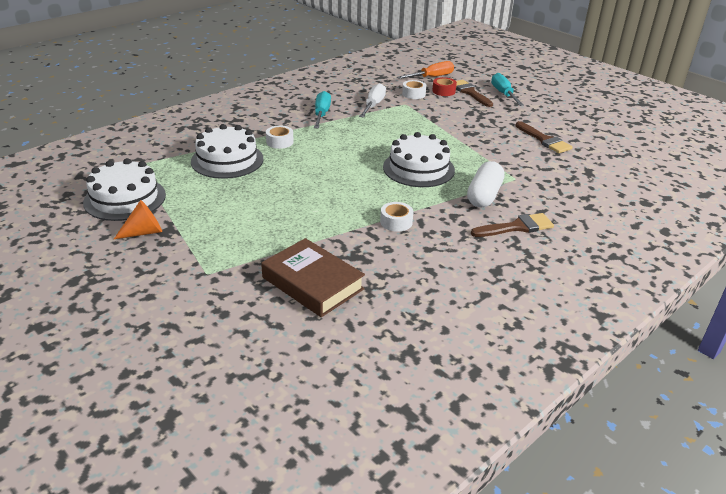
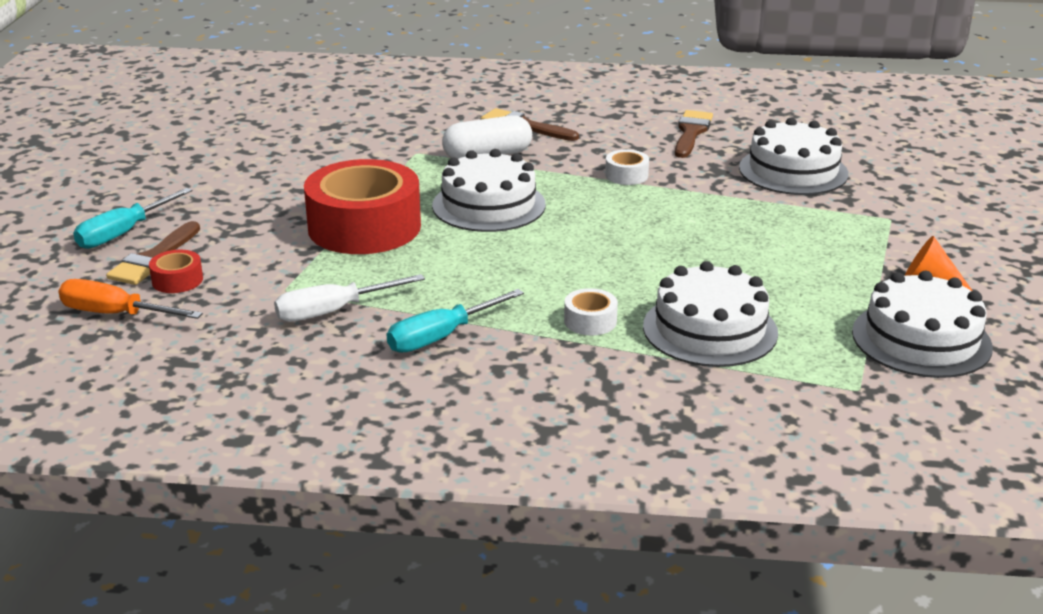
camera: 130 degrees left, 5 degrees down
brown book [261,238,365,317] -> white cake [739,118,849,195]
white tape [402,80,426,99] -> none
brown brush [515,121,573,153] -> brown brush moved to [675,110,713,158]
none -> red tape [304,159,421,254]

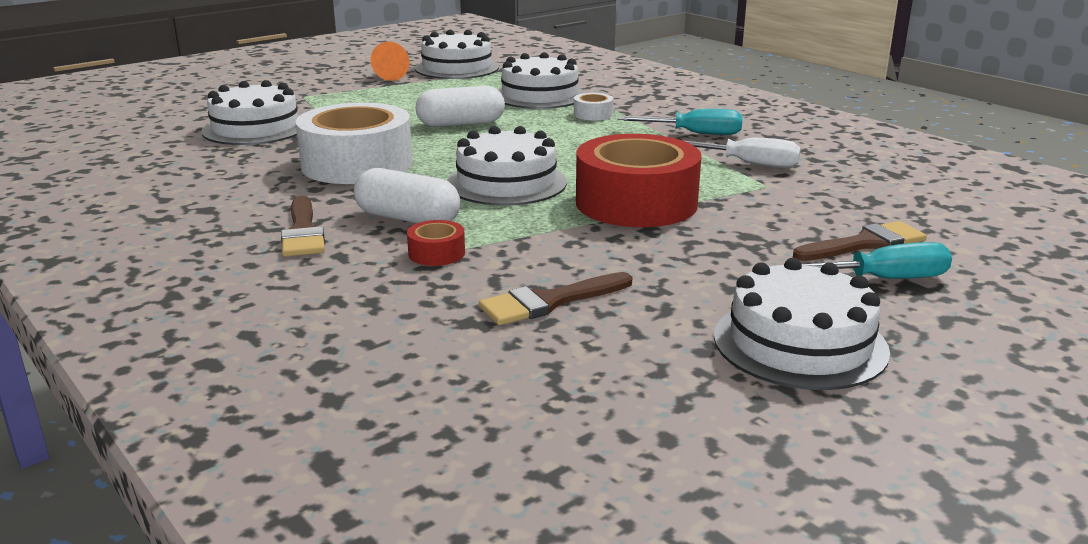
camera: 135 degrees left, 5 degrees down
orange screwdriver [58,279,203,319] -> none
red tape [149,250,203,293] -> red tape moved to [407,220,465,266]
white tape [605,150,649,185] -> white tape [295,103,412,184], size x2.42
brown brush [675,110,713,158] -> brown brush moved to [479,272,632,325]
none -> white capsule [416,86,505,127]
none -> white cake [714,258,890,390]

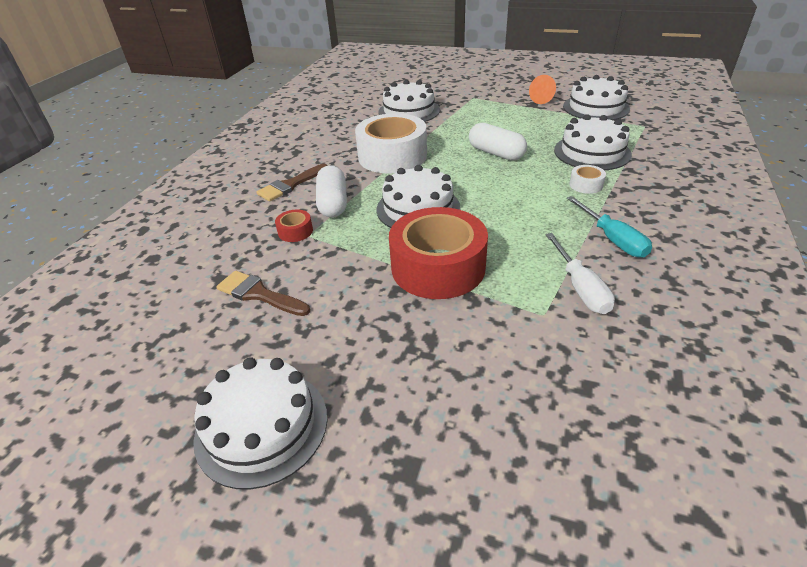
camera: 60 degrees right, 15 degrees up
brown brush [793,221,927,261] -> none
turquoise screwdriver [802,242,952,279] -> none

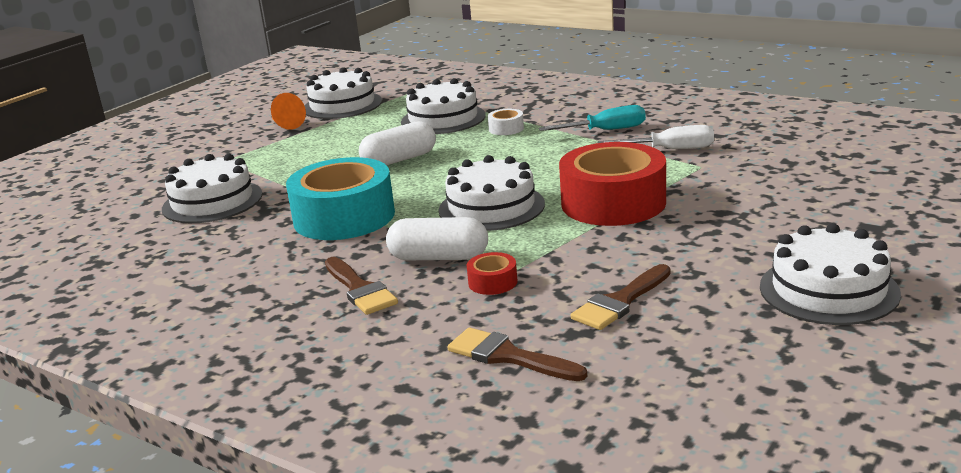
camera: 75 degrees left, 15 degrees down
white tape [355,113,427,173] -> turquoise tape [286,157,395,240]
none -> brown brush [448,327,587,381]

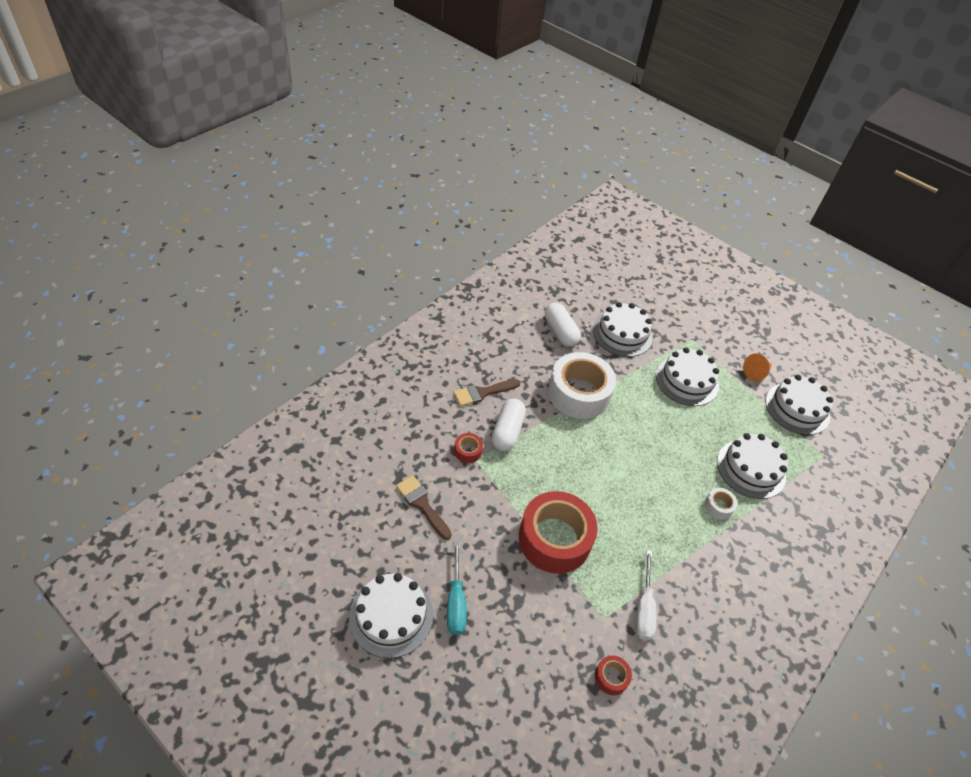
camera: 90 degrees right, 25 degrees up
turquoise tape [286,157,395,240] -> white tape [548,352,616,419]
white capsule [359,121,436,165] -> white capsule moved to [545,302,581,347]
white cake [438,155,545,231] -> white cake moved to [656,347,719,406]
brown brush [448,327,587,381] -> none
turquoise screwdriver [539,105,646,131] -> turquoise screwdriver moved to [447,541,467,635]
none -> red tape [595,655,632,695]

